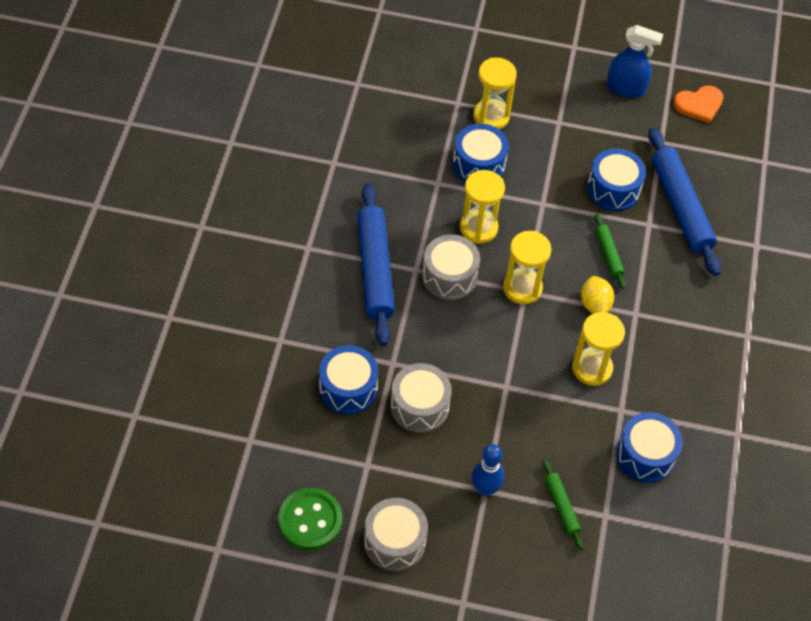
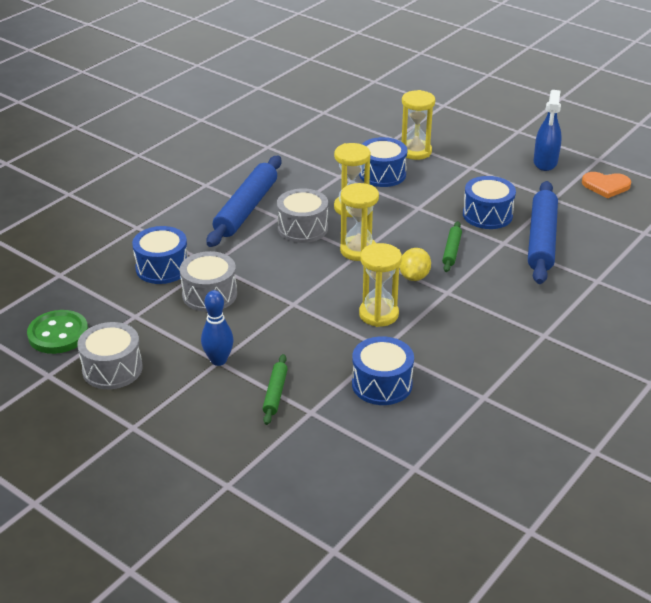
camera: 30 degrees right, 20 degrees down
blue spray bottle [606,25,663,98] -> blue spray bottle turned 60 degrees clockwise [534,90,562,171]

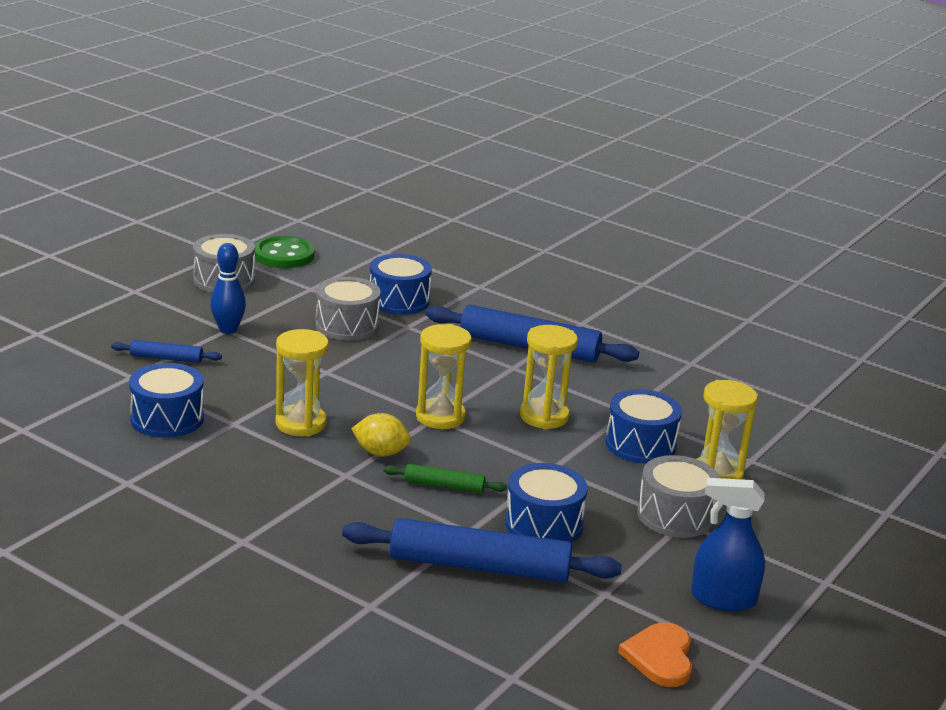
camera: 85 degrees right, 10 degrees down
green rolling pin [263,354,288,425] -> blue rolling pin [111,340,222,363]
grey drum [277,188,328,243] -> grey drum moved to [637,455,720,538]

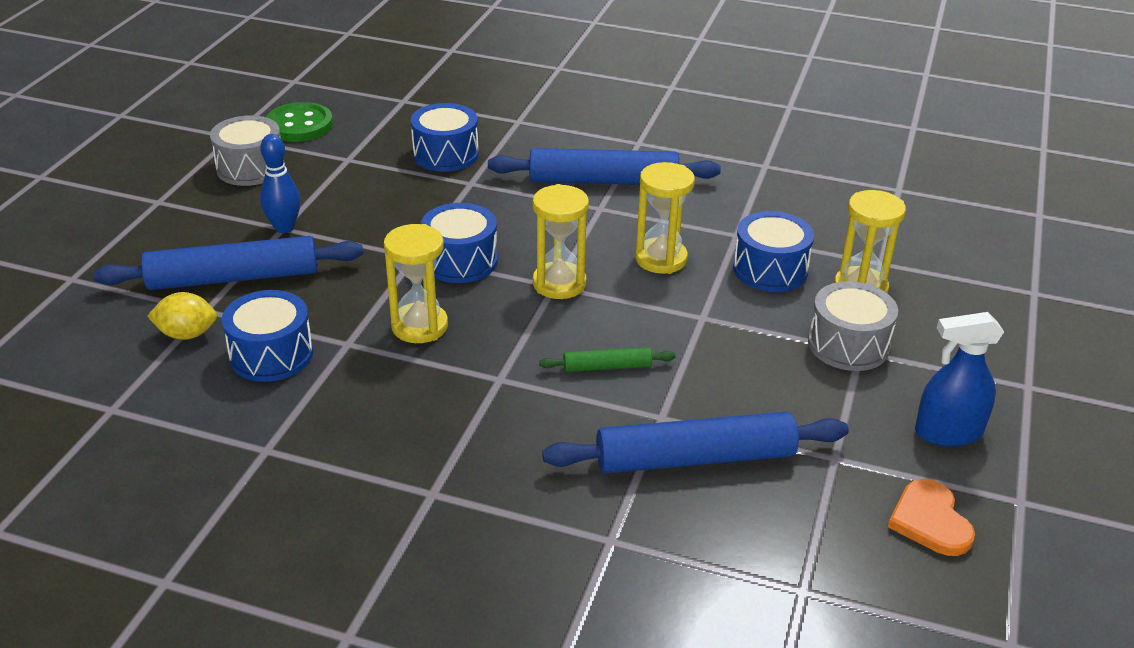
camera: 15 degrees left, 10 degrees up
blue rolling pin [111,340,222,363] -> blue rolling pin [93,236,363,290], size x2.07
grey drum [316,277,381,340] -> none
yellow lemon [351,413,411,457] -> yellow lemon moved to [148,292,217,340]
blue drum [505,463,588,543] -> blue drum moved to [421,203,497,283]

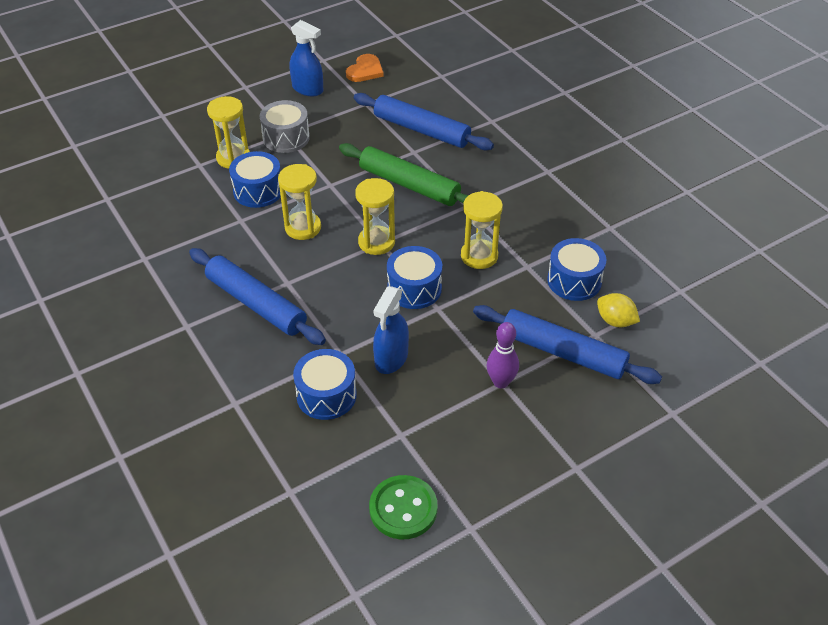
camera: 140 degrees left, 10 degrees up
grey drum [210,115,281,186] -> none
blue bowling pin [260,134,301,233] -> purple bowling pin [486,322,519,388]
green rolling pin [539,347,676,372] -> green rolling pin [339,143,469,206], size x2.07
none -> blue spray bottle [373,286,409,374]

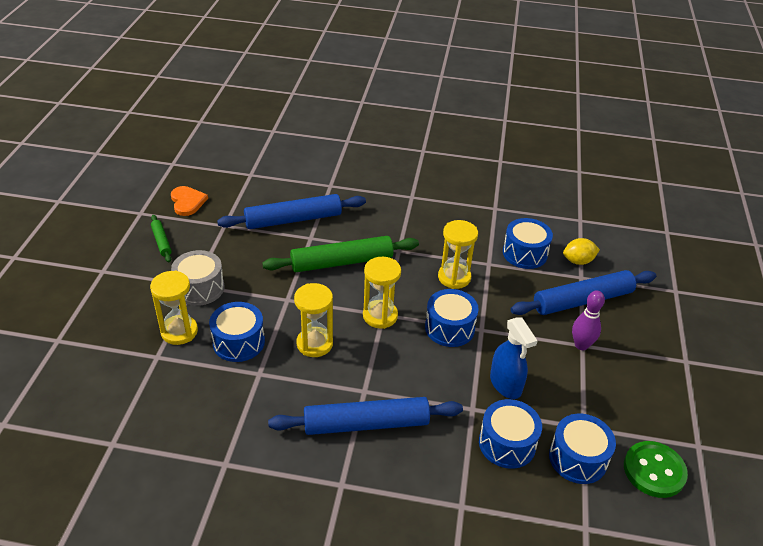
camera: 50 degrees left, 5 degrees down
blue spray bottle [289,20,323,96] -> green rolling pin [151,215,172,262]
none -> blue drum [549,414,616,484]

